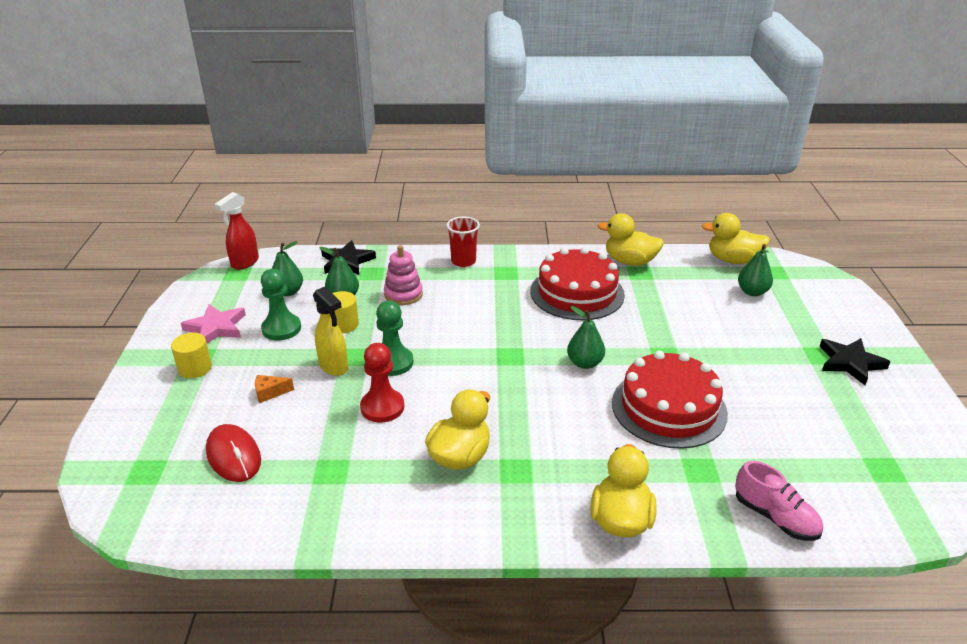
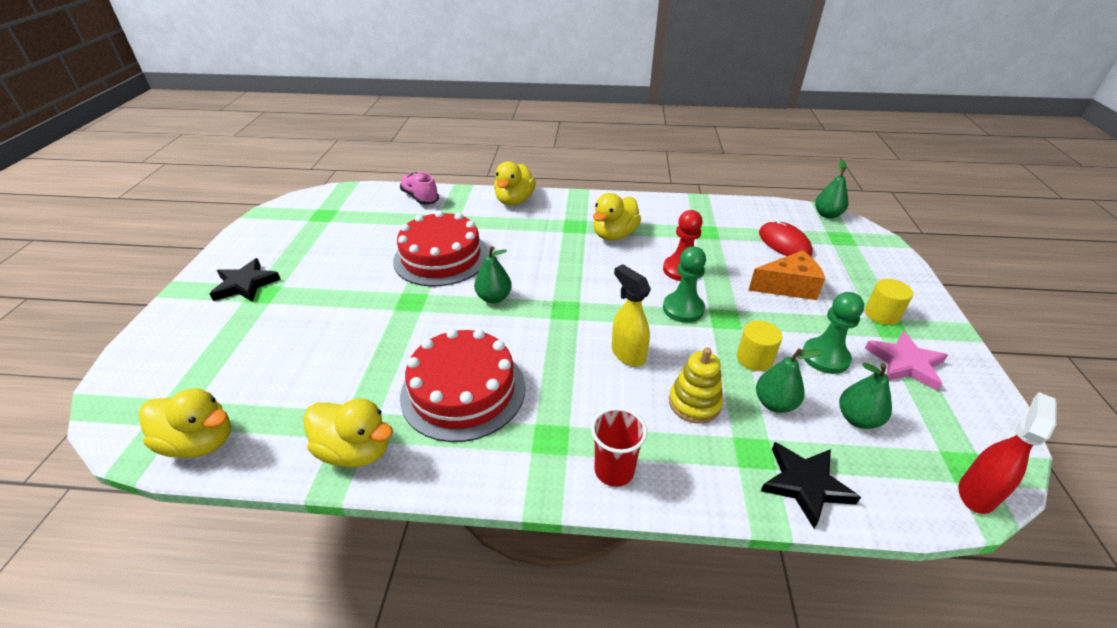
camera: 175 degrees left, 5 degrees up
orange cheese [255,375,294,403] -> orange cheese [748,251,825,300], size x1.96
yellow spray bottle [313,287,348,376] -> yellow spray bottle moved to [612,264,651,367]
pink stacking toy [384,245,423,305] -> yellow stacking toy [669,347,723,424]
green pear [738,244,773,296] -> green pear moved to [815,160,848,218]

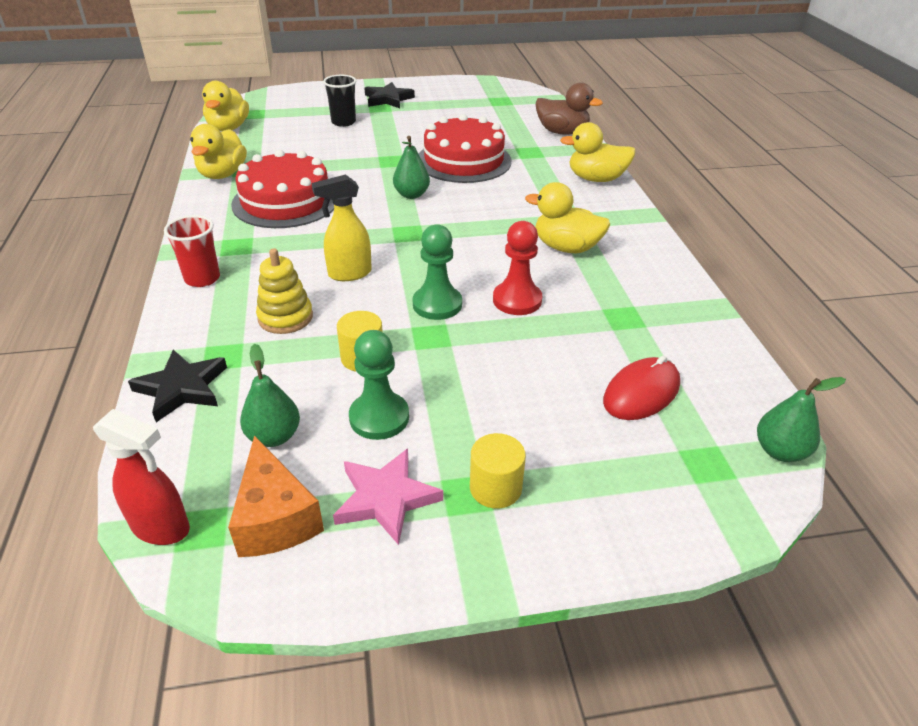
camera: 75 degrees right, 0 degrees up
pink shoe [400,172,439,205] -> brown duck [536,82,603,135]
yellow spray bottle [612,264,651,367] -> yellow spray bottle turned 150 degrees counterclockwise [312,174,372,281]
orange cheese [748,251,825,300] -> orange cheese moved to [228,435,324,557]
green pear [756,348,823,413] -> none
none -> black cup [323,75,356,127]

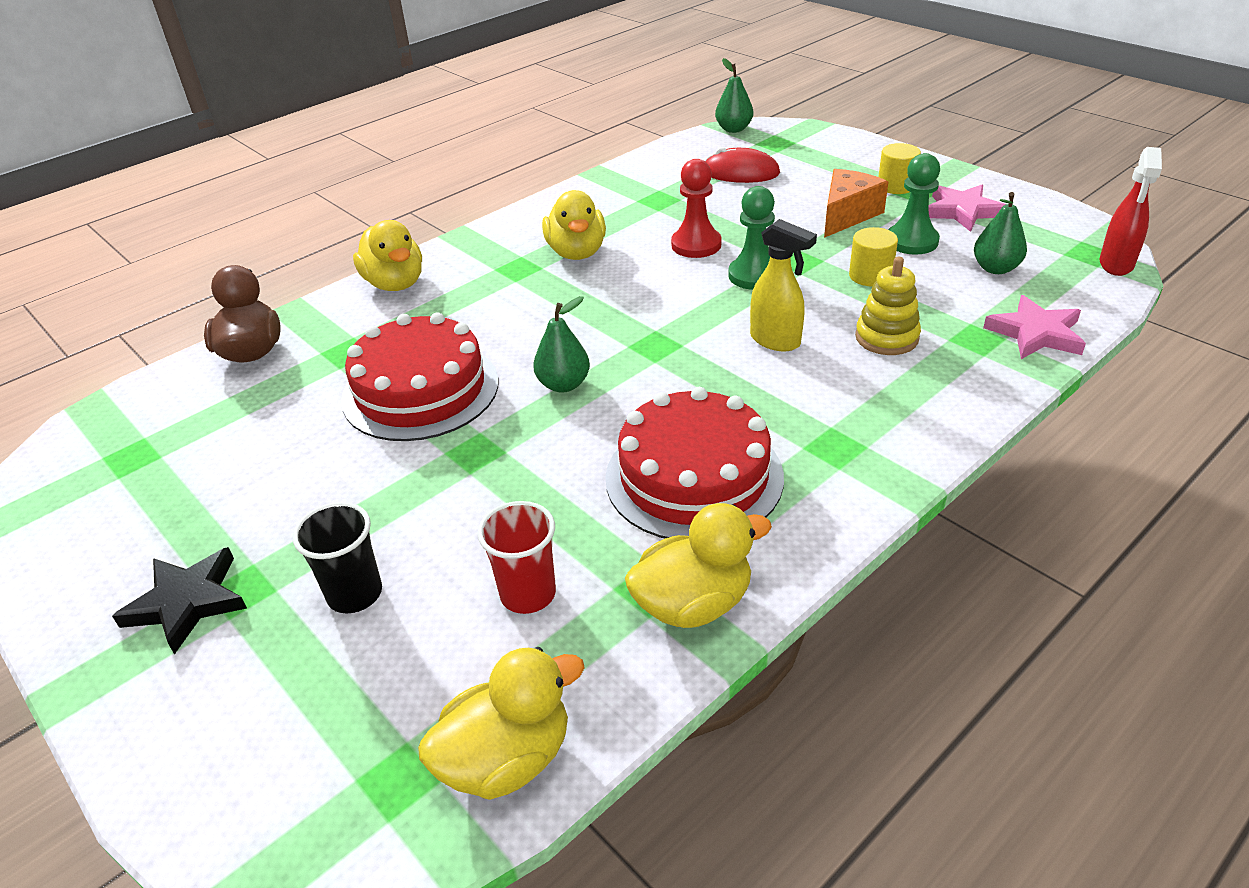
camera: 120 degrees left, 0 degrees up
red spray bottle [93,409,190,545] -> red spray bottle turned 150 degrees counterclockwise [1099,147,1162,276]
black star [128,349,227,422] -> pink star [983,295,1086,359]
red cup [164,215,220,287] -> red cup moved to [477,501,556,614]
orange cheese [228,435,324,557] -> orange cheese moved to [824,169,888,238]

